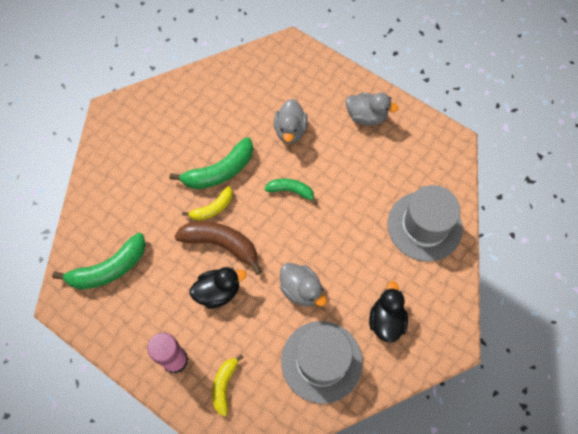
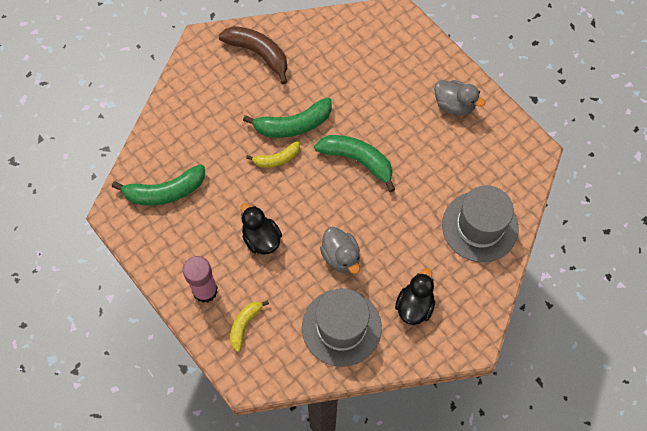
camera: 15 degrees right, 0 degrees up
brown banana [175,222,262,275] -> brown banana moved to [219,26,287,84]
black duck [189,267,246,309] -> black duck turned 120 degrees counterclockwise [240,203,282,255]
green banana [265,179,318,205] -> green banana [314,135,396,192], size x1.66
grey duck [274,99,308,144] -> none

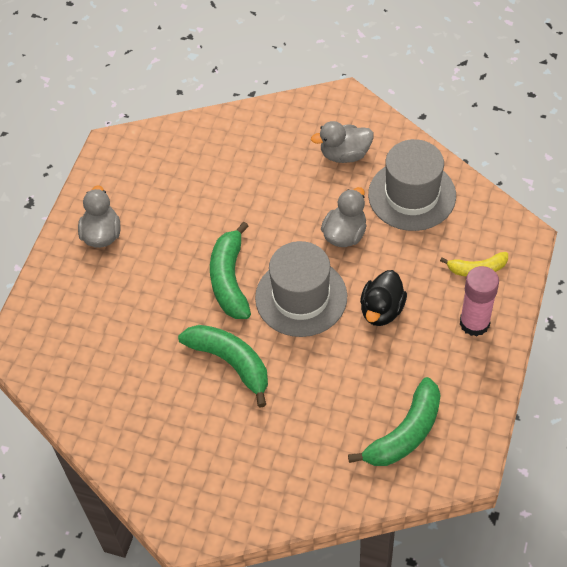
camera: 120 degrees left, 10 degrees down
green banana [112,164,205,206] -> green banana turned 90 degrees clockwise [348,377,441,466]
brown banana [219,26,287,84] -> none
yellow banana [246,141,300,168] -> none
black duck [395,268,435,325] -> grey duck [311,121,374,163]
grey hat [442,185,518,262] -> grey hat moved to [255,241,347,337]

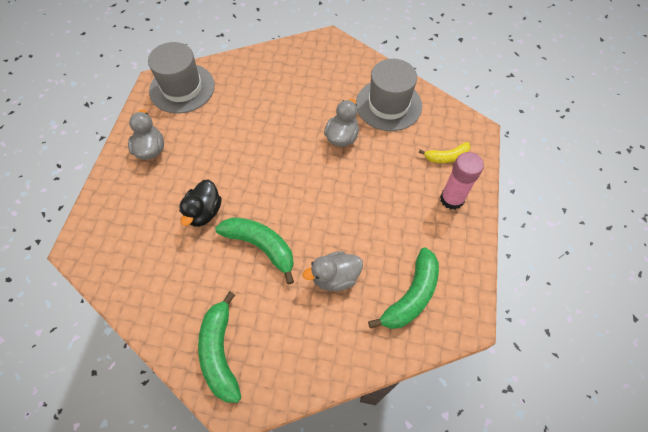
camera: 10 degrees left, 5 degrees up
green banana [210,222,251,319] -> green banana moved to [198,291,241,403]
grey hat [255,241,347,337] -> grey hat moved to [148,42,215,114]
grey duck [311,121,374,163] -> grey duck moved to [303,251,363,291]
black duck [360,270,407,326] -> black duck moved to [179,180,222,227]

